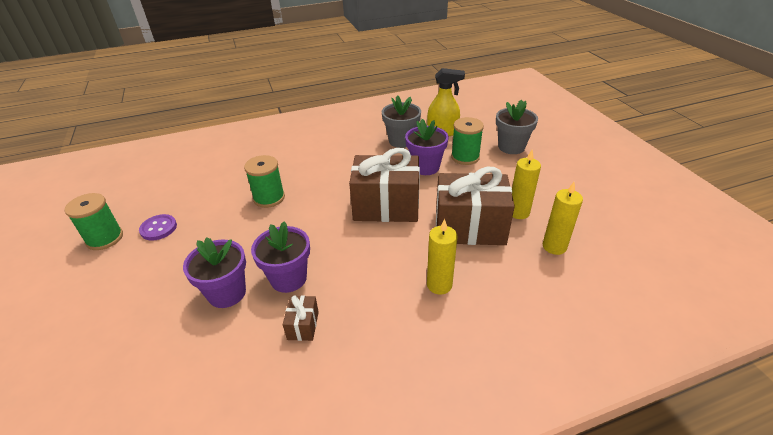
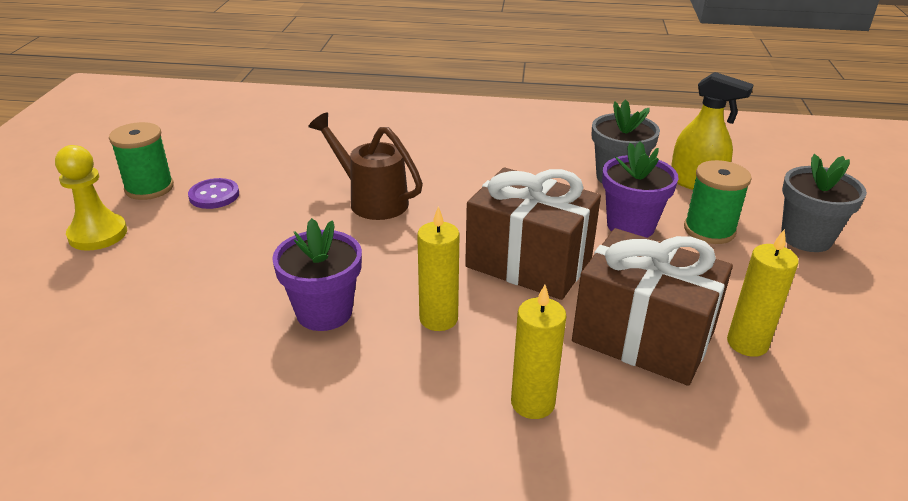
camera: 25 degrees right, 5 degrees down
purple flower pot [183,237,246,308] -> none
green spool [244,155,285,208] -> brown watering can [308,113,423,220]
brown gift [283,295,319,341] -> none
yellow candle [543,182,583,255] -> yellow candle moved to [417,206,460,331]
none -> yellow pawn [55,145,127,251]

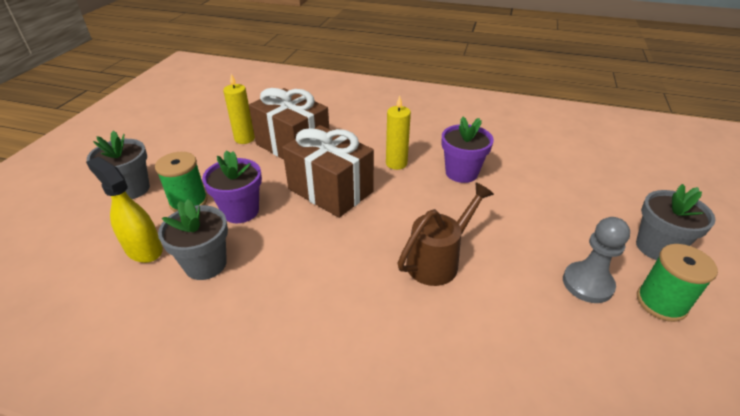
camera: 170 degrees left, 5 degrees up
yellow pawn [55,145,127,251] -> grey flower pot [636,184,716,260]
purple button [188,178,239,209] -> grey pawn [563,217,630,303]
brown watering can [308,113,423,220] -> brown watering can turned 90 degrees counterclockwise [398,183,494,286]
yellow candle [511,285,566,419] -> none

